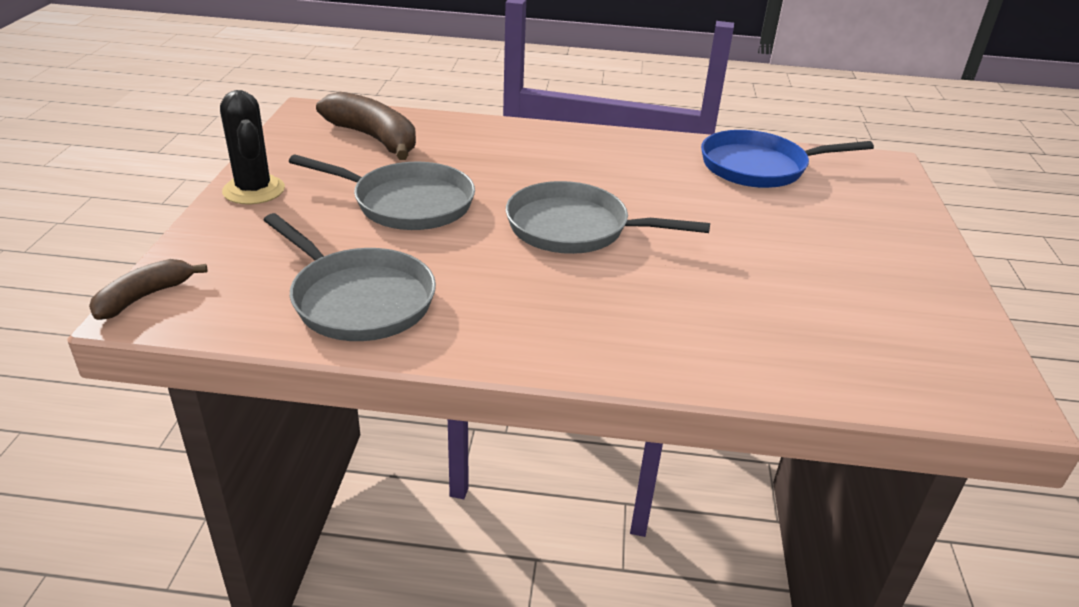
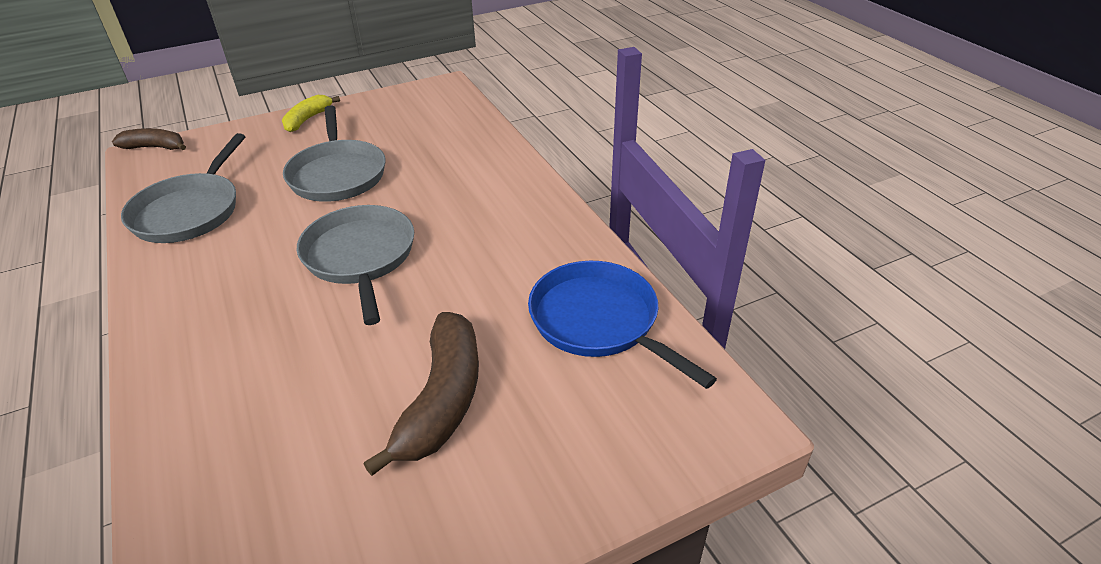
camera: 60 degrees right, 5 degrees up
black cactus [220,90,285,204] -> yellow banana [282,95,340,132]
brown banana [316,92,416,160] -> brown banana moved to [363,312,479,476]

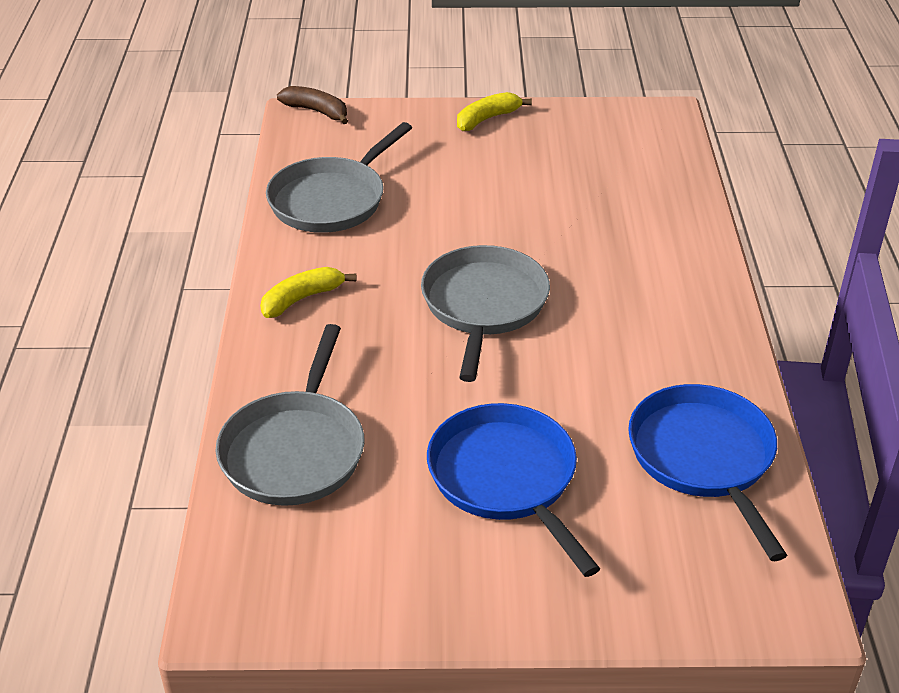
camera: 25 degrees right, 0 degrees up
grey pan [283,105,385,202] -> grey pan moved to [216,324,365,506]
brown banana [363,312,479,476] -> blue pan [427,403,600,577]
none -> yellow banana [260,267,356,318]

